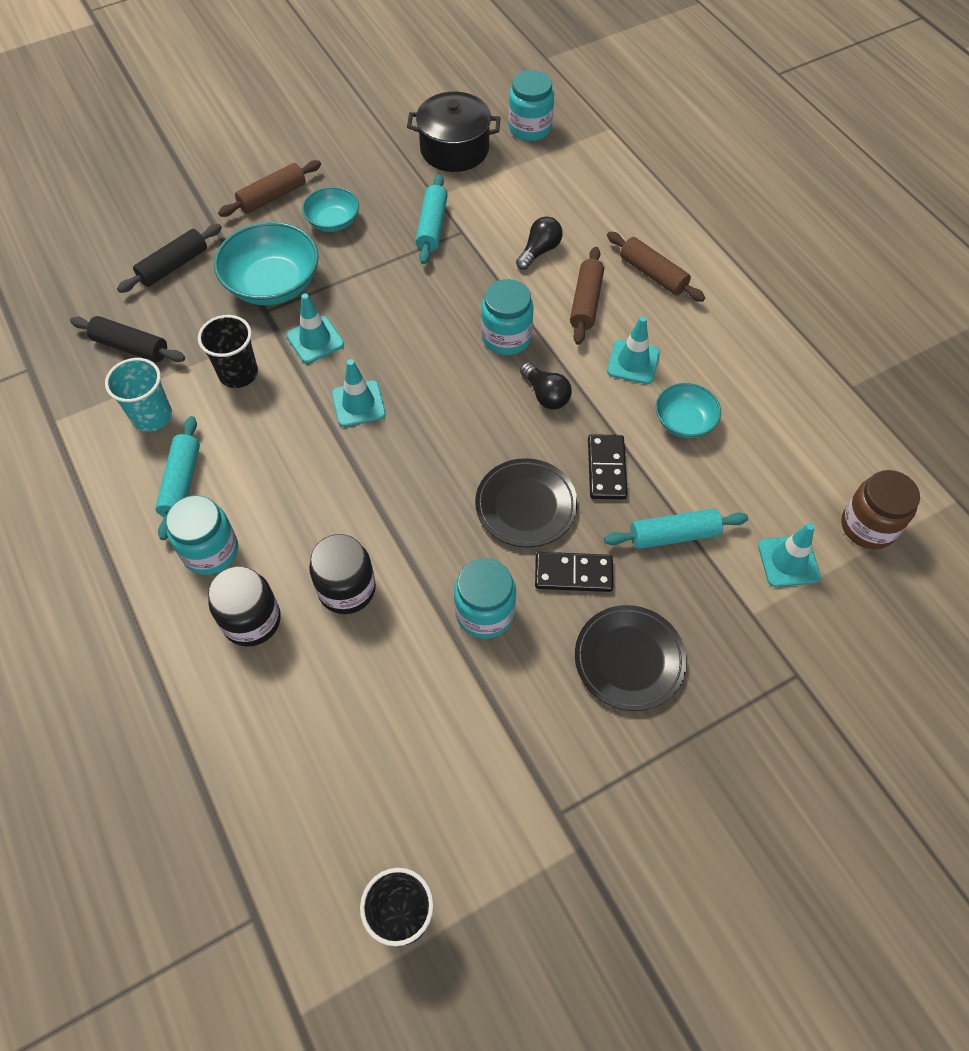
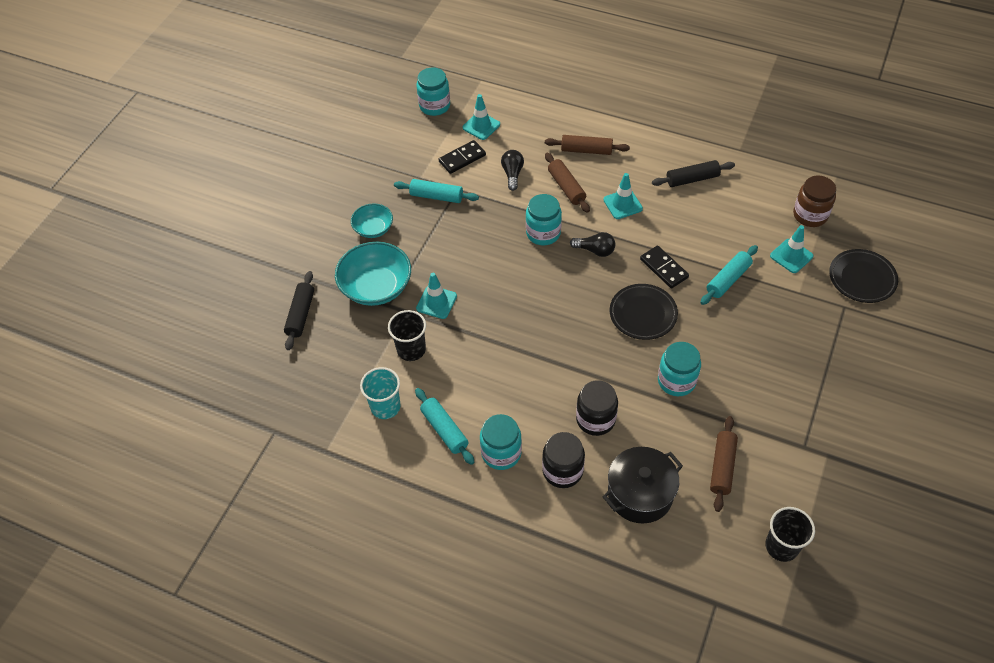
camera: 35 degrees left, 5 degrees down
black rolling pin [70,316,185,362] -> black rolling pin moved to [652,160,735,187]
brown rolling pin [218,160,321,217] -> brown rolling pin moved to [710,416,738,512]
turquoise traffic cone [332,359,386,427] -> turquoise traffic cone moved to [462,94,500,140]
black pot [407,92,500,172] -> black pot moved to [602,447,683,523]
turquoise rolling pin [416,174,448,264] -> turquoise rolling pin turned 45 degrees counterclockwise [394,179,479,203]
black domino [535,552,613,592] -> black domino moved to [439,140,486,174]
black plate [575,605,687,711] -> black plate moved to [829,249,898,303]
turquoise bowl [656,383,721,438] -> none

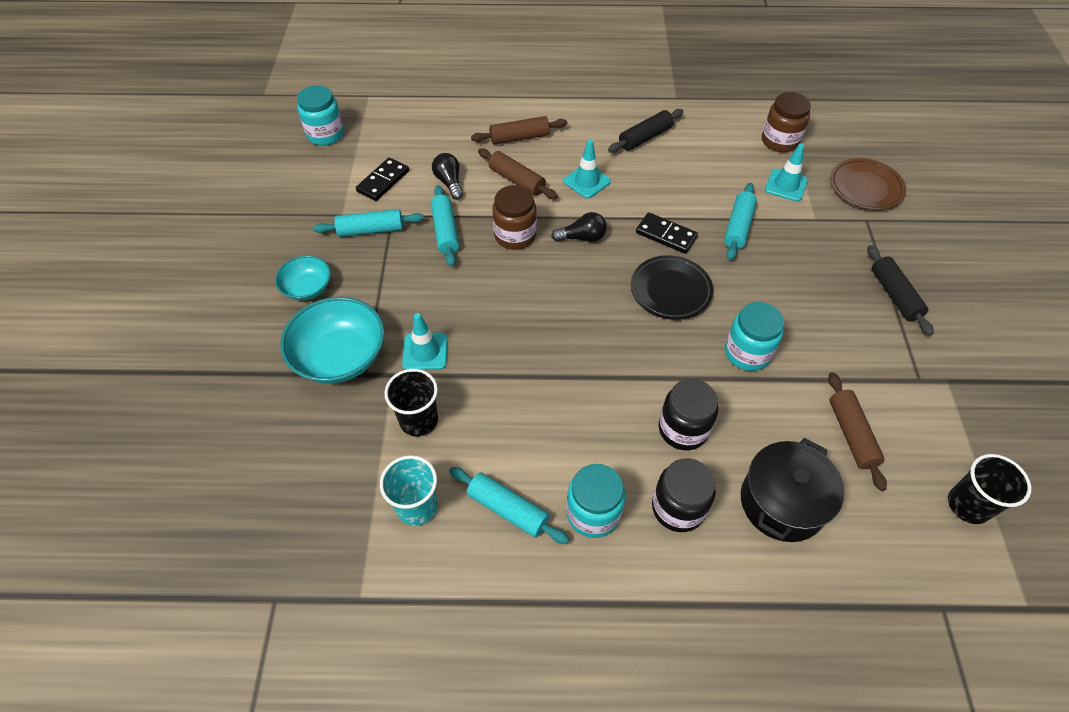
camera: 25 degrees left, 0 degrees up
black rolling pin [284,271,314,350] -> black rolling pin moved to [867,245,934,336]
turquoise traffic cone [462,94,500,140] -> none
turquoise jar [526,194,562,245] -> brown jar [492,185,537,250]
black plate [829,249,898,303] -> brown plate [830,158,906,210]
none -> turquoise rolling pin [431,185,459,267]

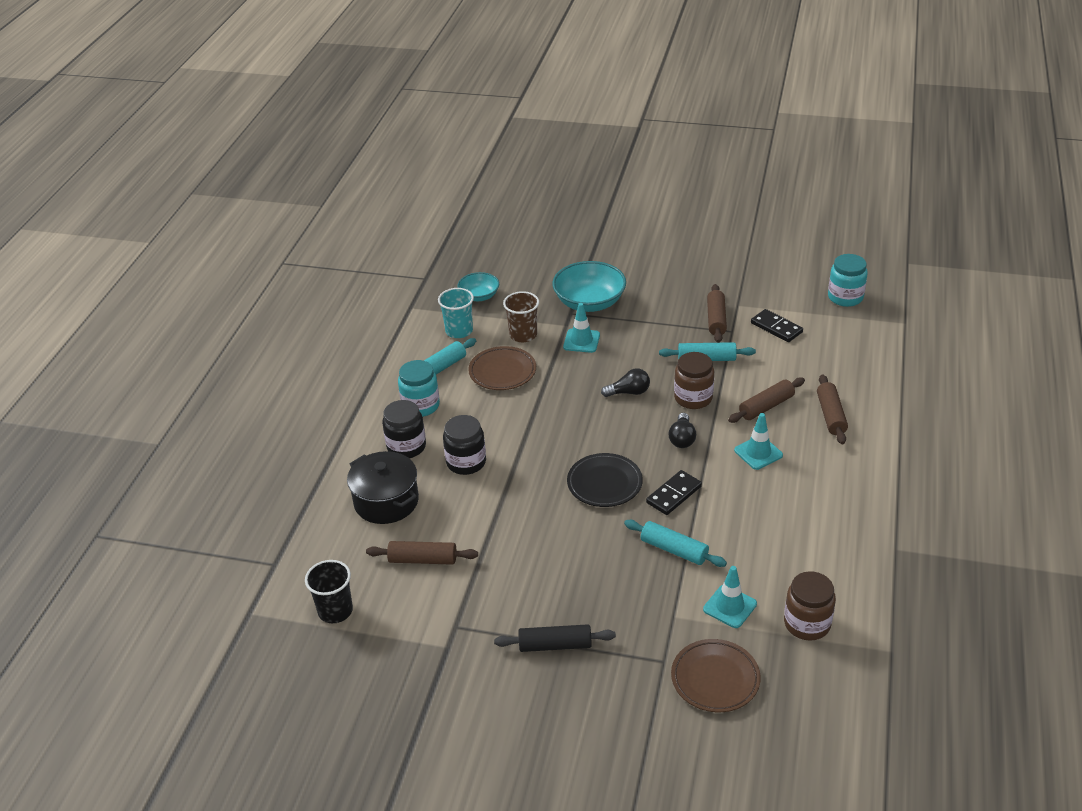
camera: 105 degrees right, 15 degrees down
turquoise bowl [275,256,331,301] -> turquoise bowl moved to [457,272,499,301]
turquoise rolling pin [313,209,424,237] -> brown rolling pin [707,284,727,343]
black cup [384,369,438,437] -> brown cup [503,291,539,342]
black light bulb [432,153,463,200] -> black light bulb moved to [601,368,650,397]
black rolling pin [608,109,683,153] -> none
turquoise jar [725,302,784,371] -> none
none -> brown plate [468,346,536,390]

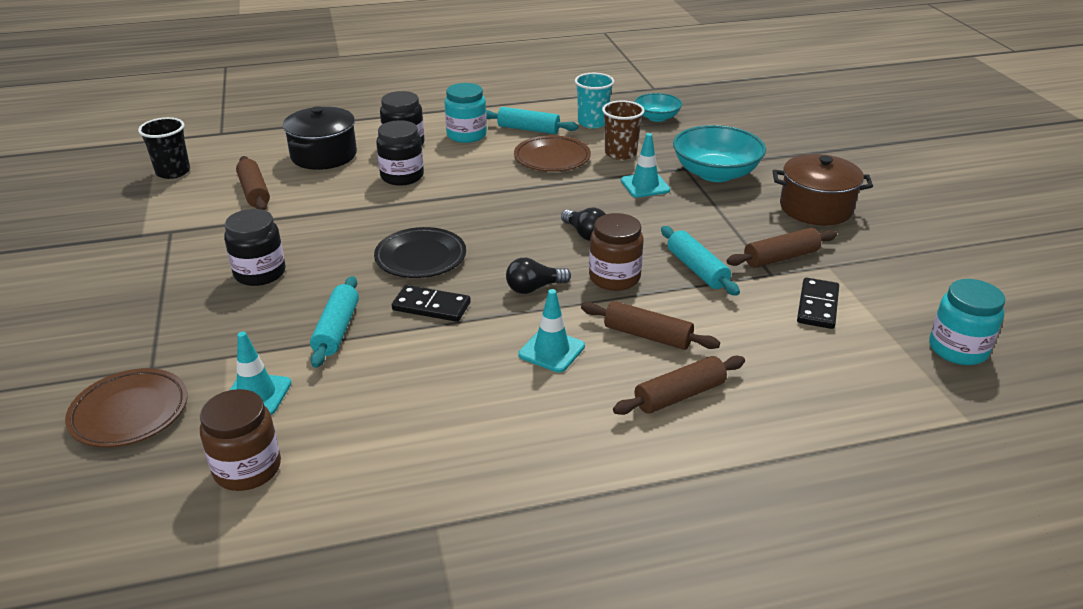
camera: 60 degrees right, 5 degrees down
black rolling pin [494,624,616,652] -> none
none -> black jar [224,209,285,286]
none -> brown pot [773,154,873,225]

